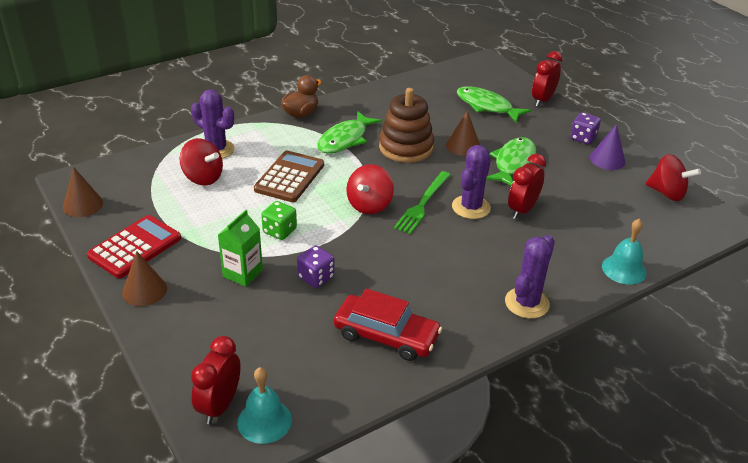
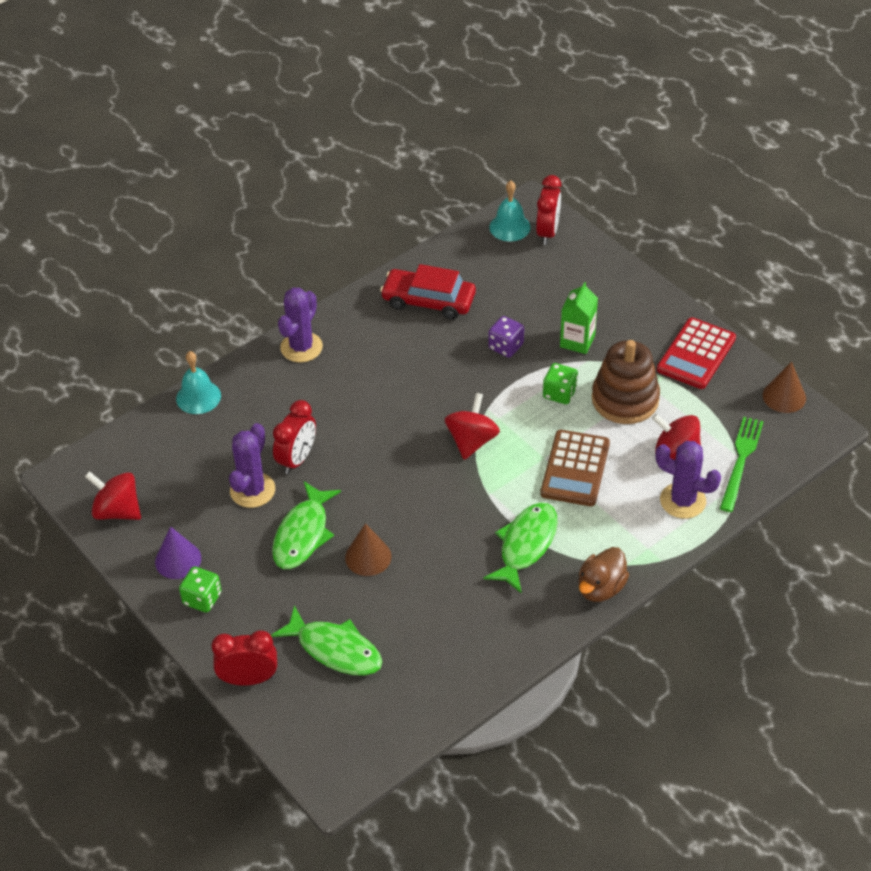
camera: 175 degrees right, 10 degrees up
brown cone [122,251,167,306] -> none
brown stacking toy [379,88,434,163] -> brown stacking toy moved to [592,340,660,424]
green fork [394,171,451,234] -> green fork moved to [720,417,764,512]
purple cactus [452,145,491,219] -> purple cactus moved to [229,423,275,508]
red clock [532,51,562,107] -> red clock turned 120 degrees counterclockwise [211,630,277,686]
purple dice [570,112,601,144] -> green dice [179,566,222,613]

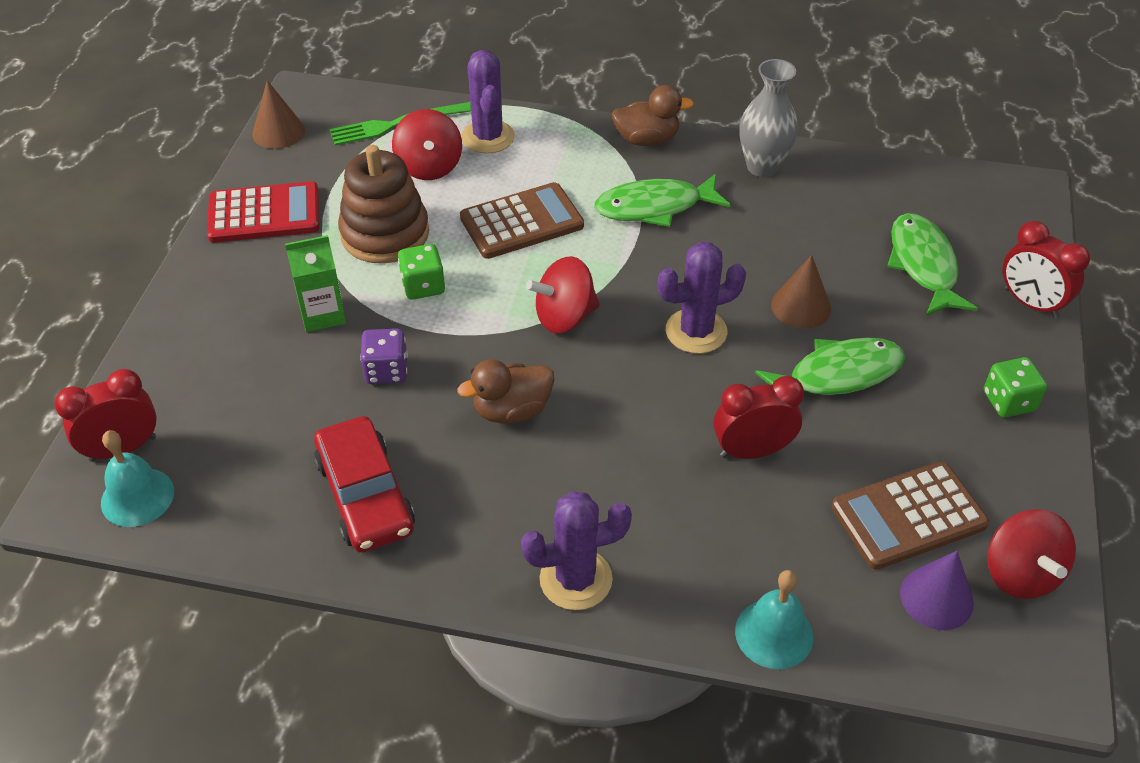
camera: 130 degrees left, 0 degrees up
purple cone [155,526,201,579] -> purple cone moved to [900,551,974,630]
purple cactus [229,423,275,508] -> purple cactus moved to [658,242,746,354]
none -> brown duck [457,359,554,424]
none -> grey vase [739,59,798,177]
none -> brown calculator [832,461,989,570]

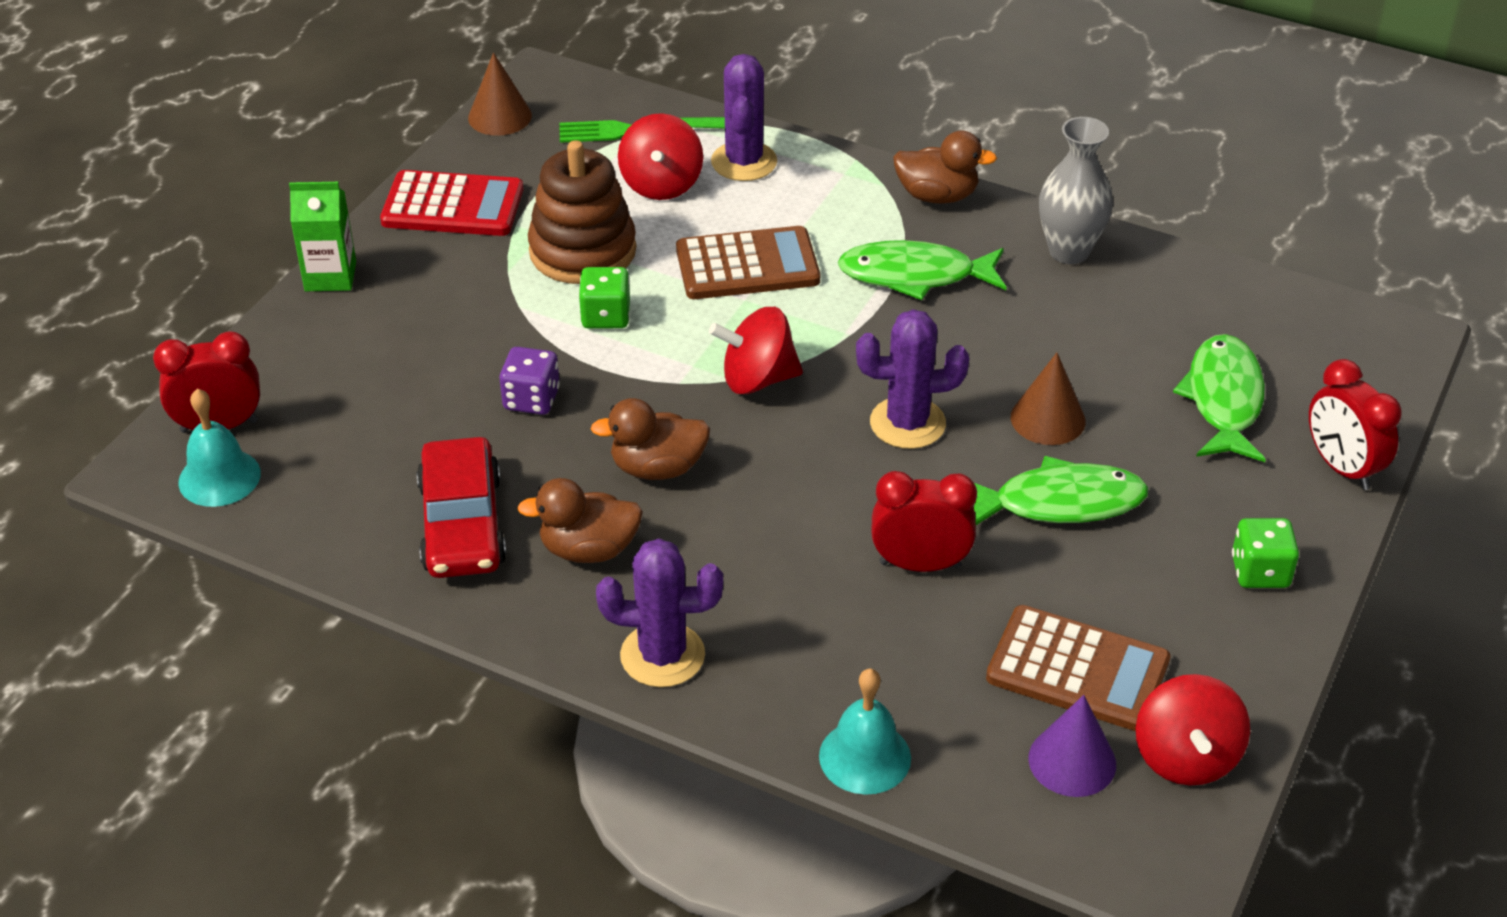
camera: 15 degrees right, 5 degrees down
green carton [285,235,346,332] -> green carton moved to [289,182,356,291]
brown calculator [832,461,989,570] -> brown calculator turned 150 degrees counterclockwise [986,605,1171,731]
none -> brown duck [517,478,643,563]

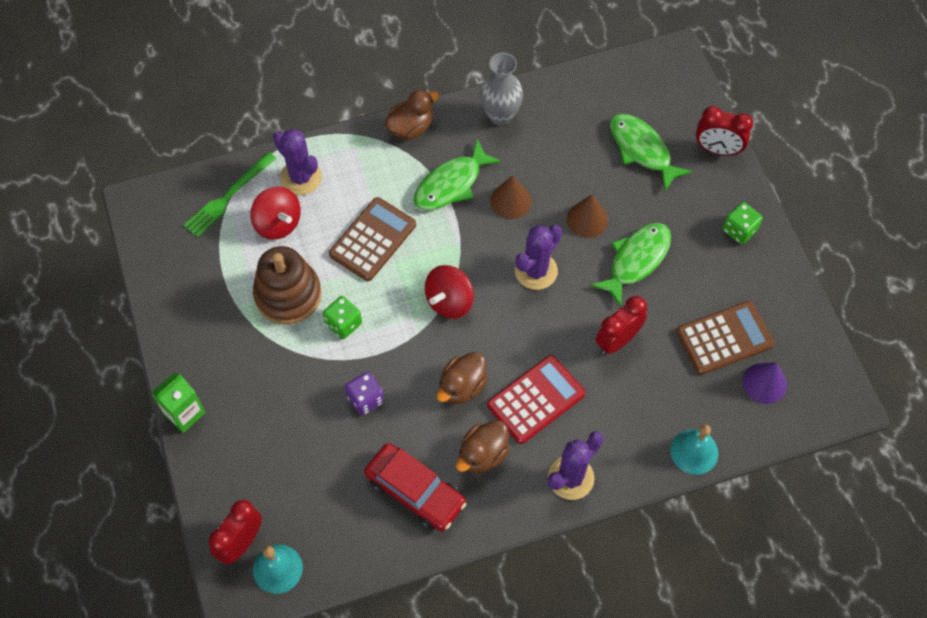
camera: 45 degrees left, 20 degrees up
red calculator [380,170,523,236] -> red calculator moved to [487,355,585,444]
brown cone [468,52,532,136] -> brown cone moved to [490,175,532,219]
red spinning top [1136,674,1250,786] -> none

